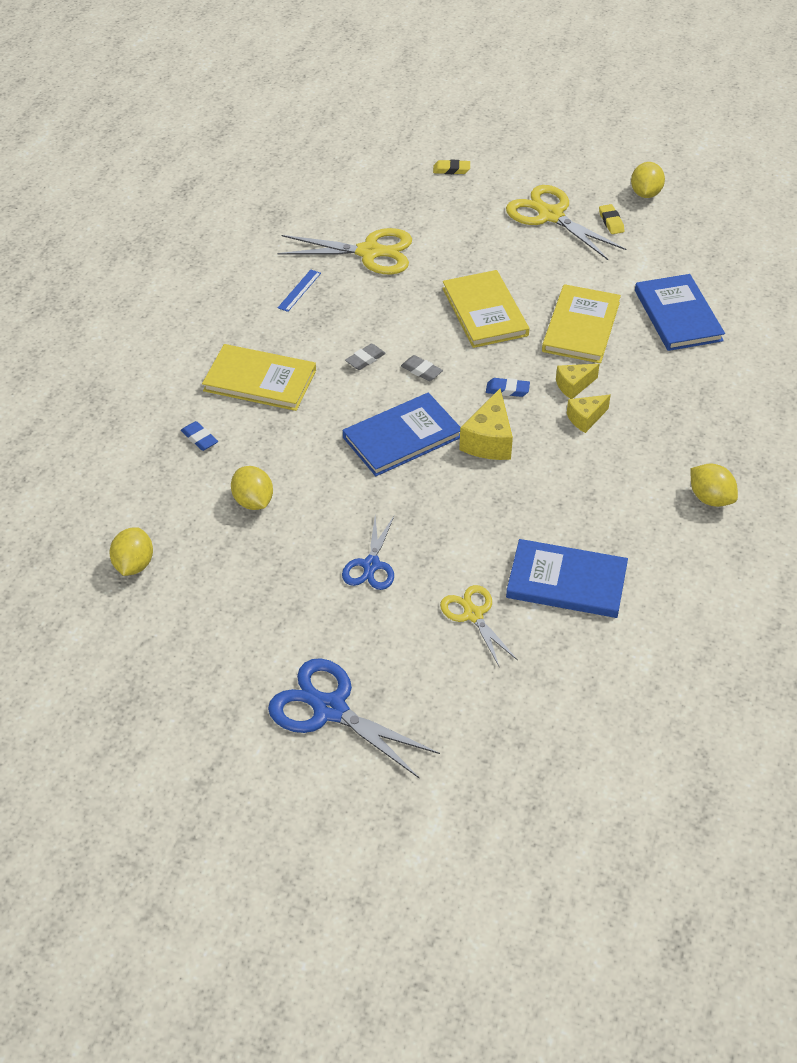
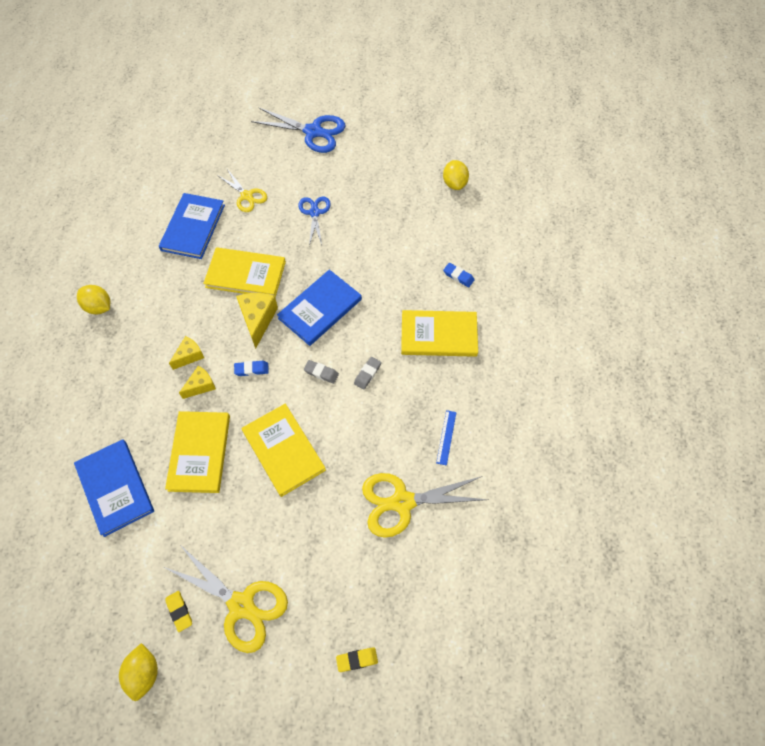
camera: 165 degrees right, 15 degrees up
yellow lemon [231,466,273,510] -> none
blue book [506,539,628,618] -> blue book turned 75 degrees counterclockwise [159,193,225,259]
none -> yellow book [203,247,286,298]

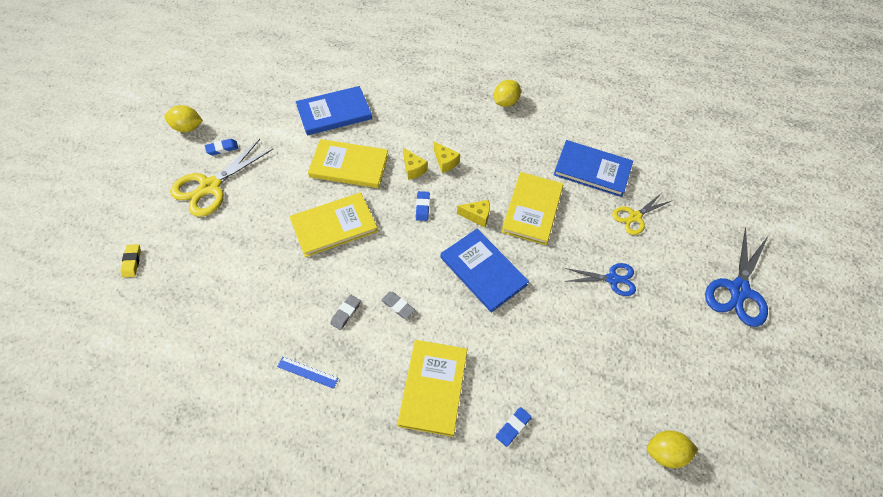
camera: 95 degrees right, 5 degrees down
yellow eraser [166,591,192,632] -> blue eraser [205,139,238,155]
yellow cheese [236,293,278,349] -> yellow cheese [457,200,490,227], size x0.63
grey eraser [304,360,339,384] -> grey eraser moved to [330,295,361,330]
yellow scissors [362,473,488,537] -> none

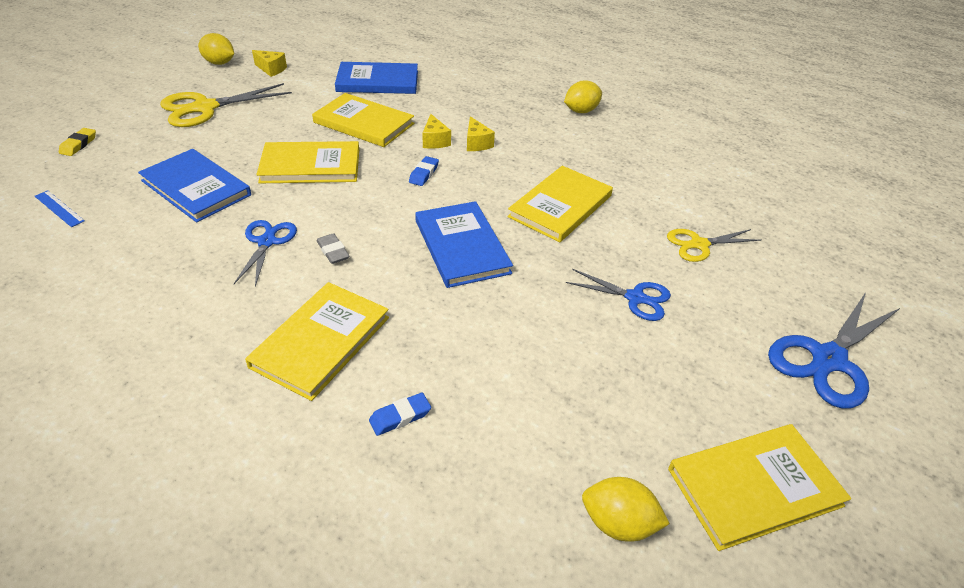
camera: 20 degrees right, 15 degrees down
blue eraser [205,139,238,155] -> none
blue ruler [277,357,339,389] -> blue ruler moved to [35,190,85,227]
grey eraser [330,295,361,330] -> blue scissors [234,220,297,287]
yellow cheese [457,200,490,227] -> yellow cheese moved to [252,50,287,77]
blue book [553,140,633,197] -> blue book moved to [138,149,251,222]
none -> yellow book [668,424,851,551]

